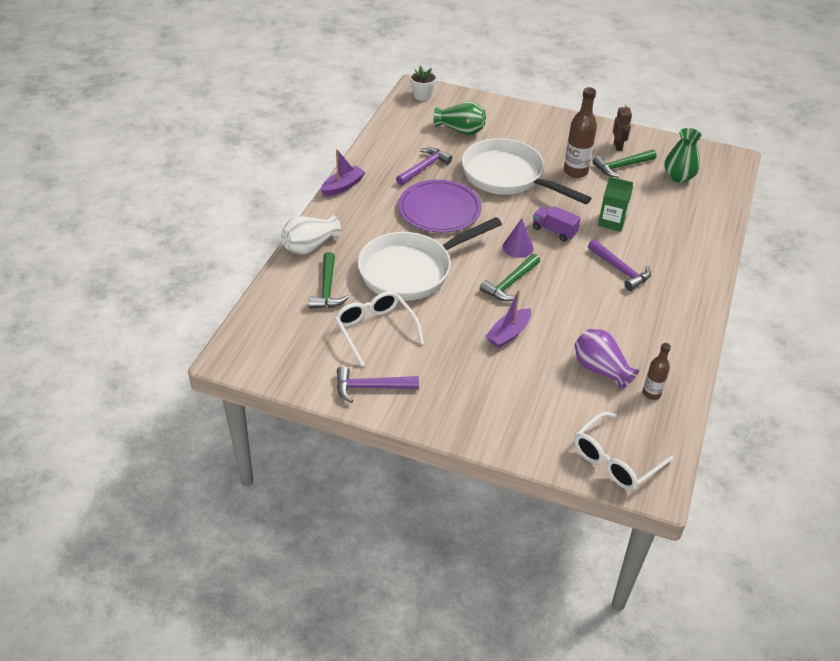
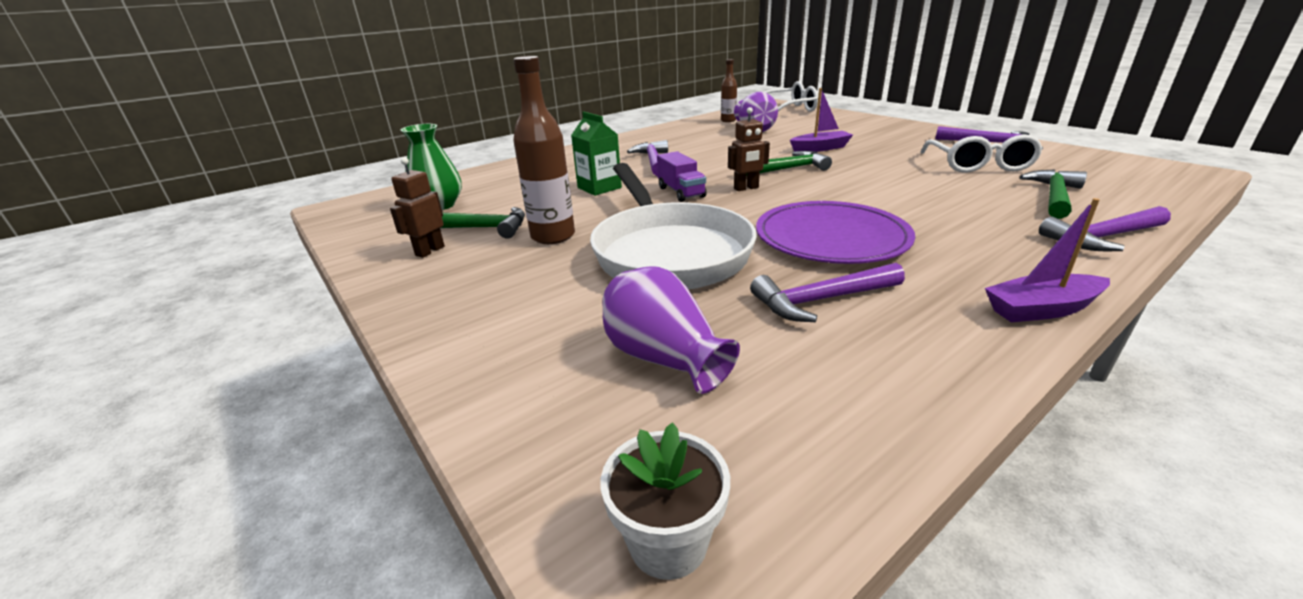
camera: 145 degrees left, 15 degrees down
white vase [281,215,341,255] -> purple hammer [1039,206,1171,251]
white pan [358,217,502,301] -> none
green vase [433,101,486,135] -> purple vase [602,266,740,394]
purple cone [503,219,533,258] -> brown robot [728,107,770,191]

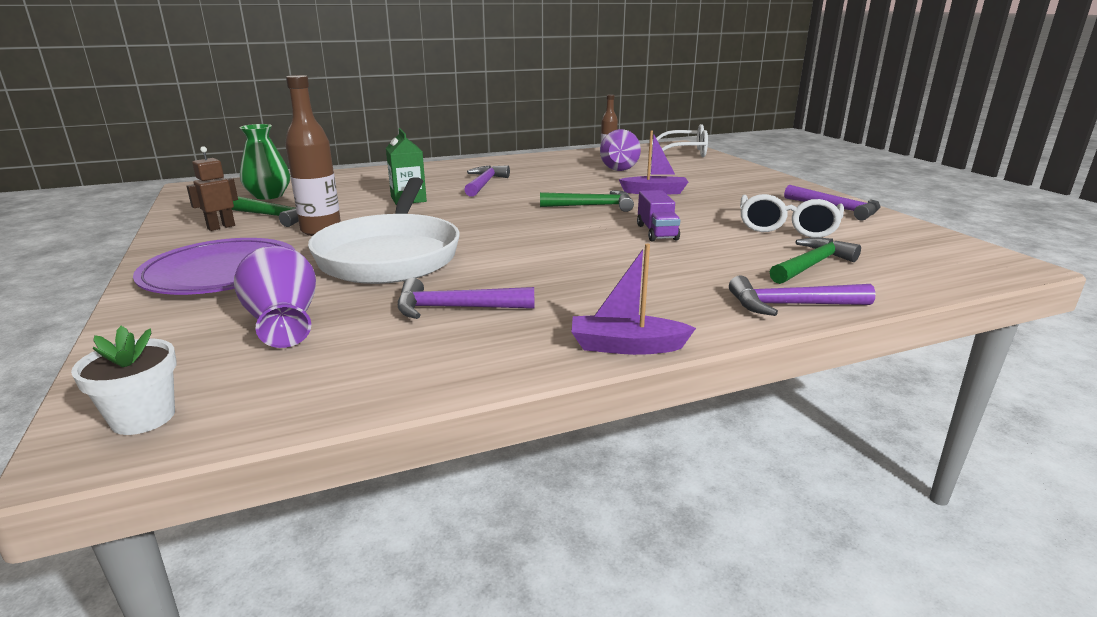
camera: 15 degrees right, 5 degrees down
purple truck [657,151,707,202] -> purple truck moved to [637,190,680,241]
brown robot [728,107,770,191] -> none
purple plate [756,201,915,264] -> purple plate moved to [133,238,296,295]

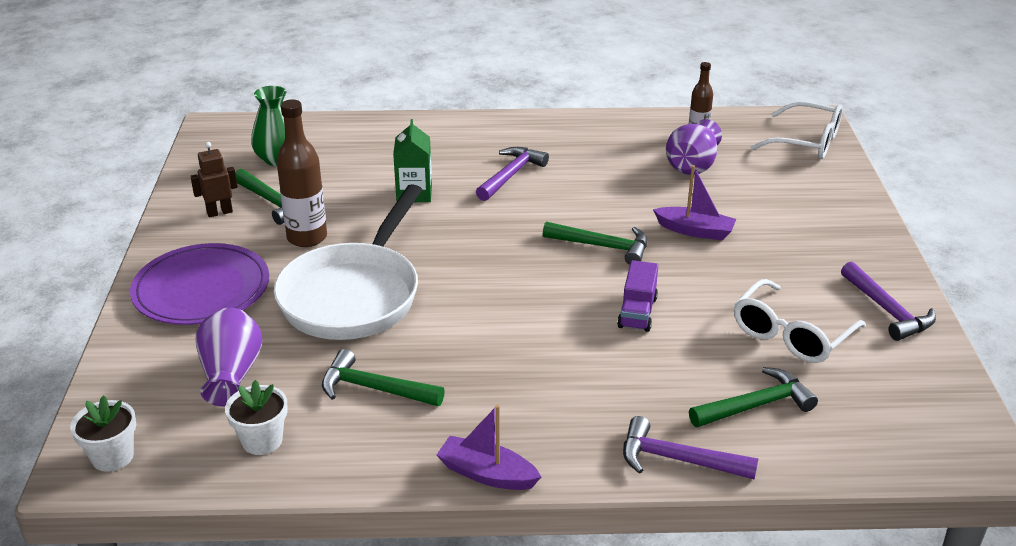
camera: 20 degrees right, 10 degrees up
purple hammer [398,278,534,319] -> green hammer [322,349,445,406]
none -> white flower pot [225,380,288,455]

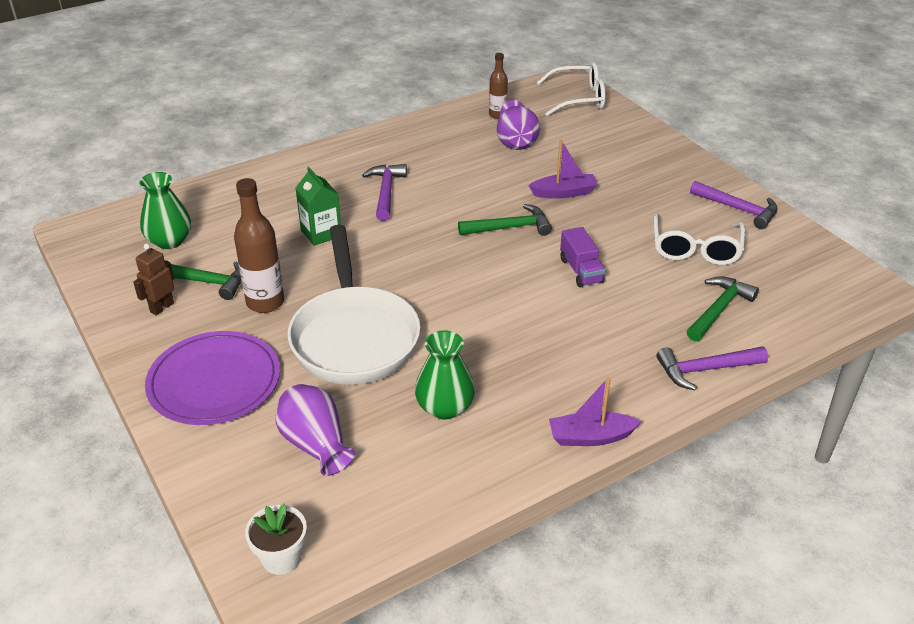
camera: 30 degrees left, 5 degrees up
white flower pot [225,380,288,455] -> none
green hammer [322,349,445,406] -> green vase [415,330,475,420]

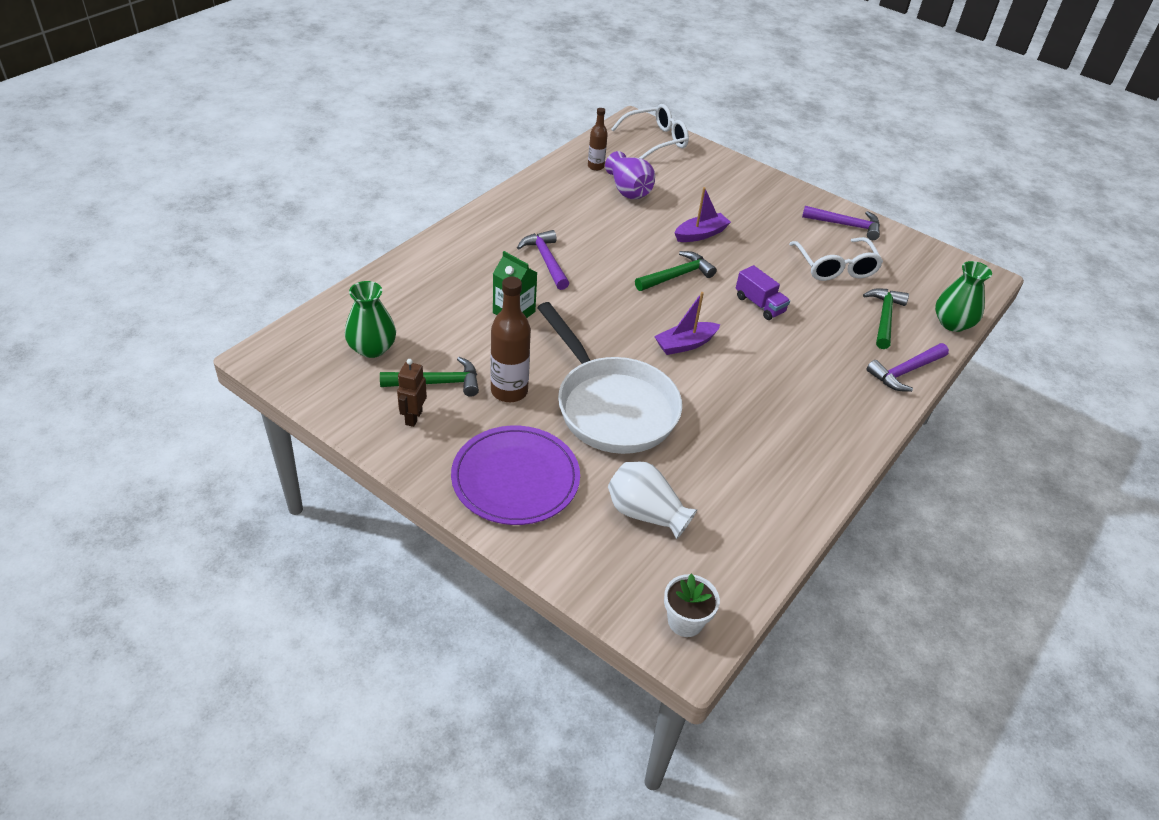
camera: 25 degrees left, 5 degrees up
purple vase [276,384,355,476] -> white vase [608,462,697,539]
green vase [415,330,475,420] -> green vase moved to [935,261,992,332]
purple boat [549,377,642,446] -> purple boat moved to [654,292,721,355]

